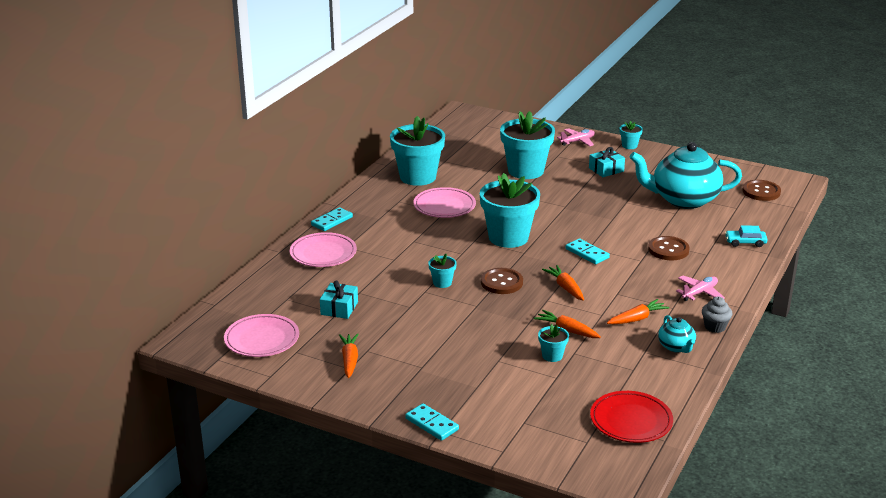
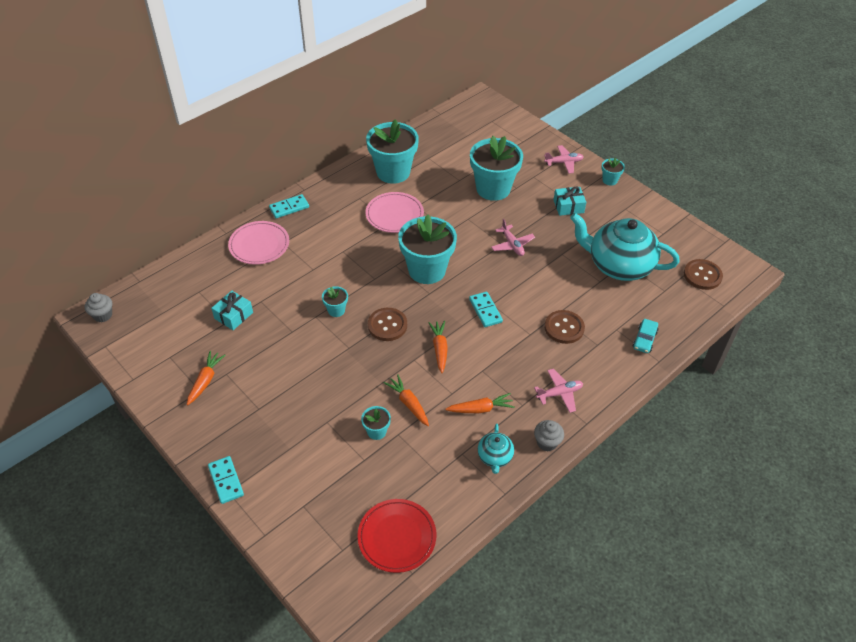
camera: 20 degrees right, 20 degrees up
pink plate [224,314,299,357] -> none
turquoise car [725,225,768,247] -> turquoise car turned 90 degrees counterclockwise [633,319,658,353]
none -> grey cupcake [85,293,112,322]
none -> pink plane [491,219,535,256]

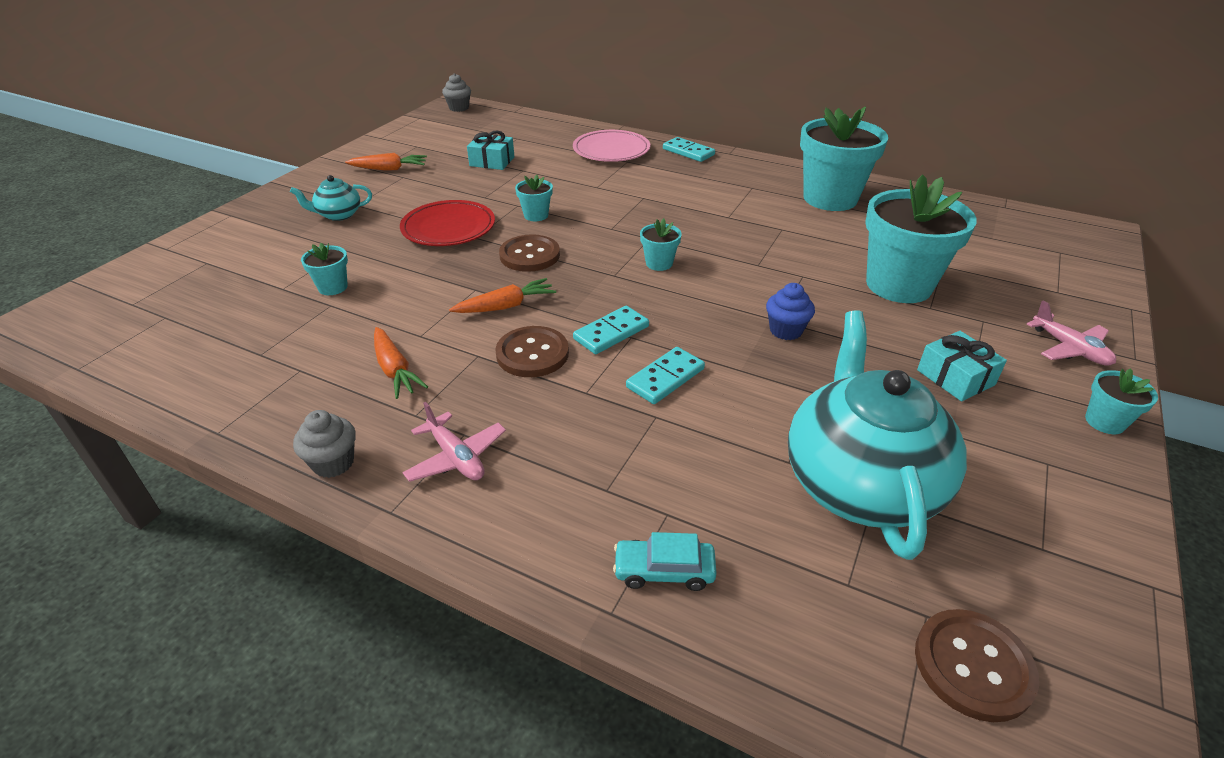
camera: 70 degrees right, 10 degrees down
turquoise domino [208,456,244,504] -> turquoise domino moved to [626,347,705,404]
red plate [357,499,436,573] -> red plate moved to [400,200,495,246]
pink plate [365,192,424,233] -> none
orange carrot [384,374,429,426] -> none
turquoise flower pot [398,215,457,284] -> turquoise flower pot [640,218,682,271], size x0.44
turquoise teapot [478,424,514,474] -> turquoise teapot moved to [290,175,372,221]
pink plane [491,219,535,256] -> blue cupcake [766,283,815,340]
brown button [544,310,585,344] -> brown button moved to [495,326,569,377]

